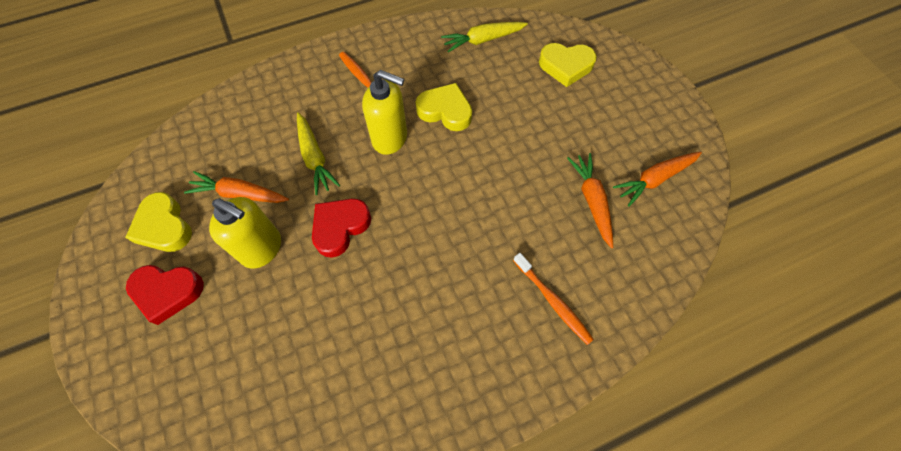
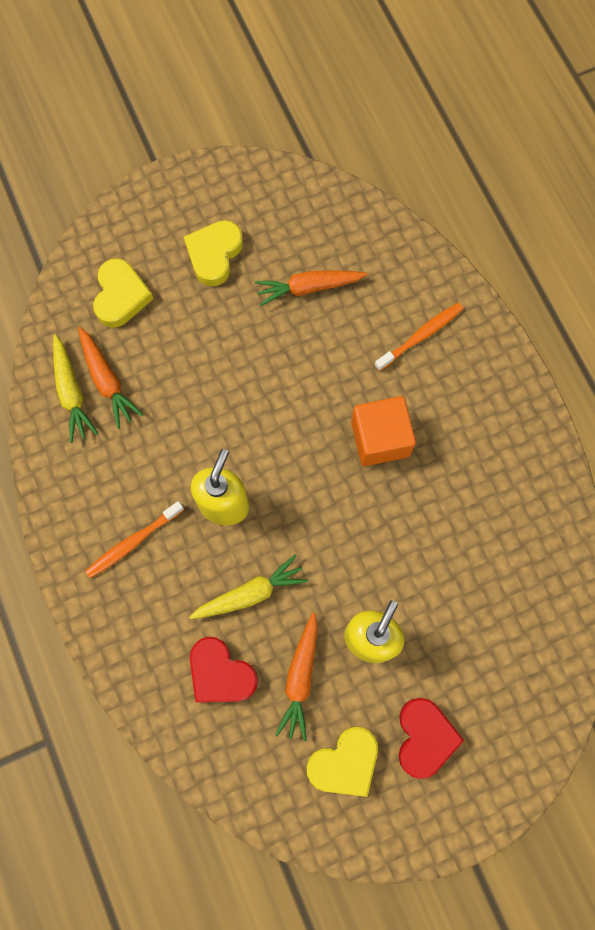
camera: 90 degrees left, 10 degrees up
red heart [312,199,371,258] -> red heart moved to [190,637,258,702]
yellow heart [416,83,472,131] -> yellow heart moved to [184,220,243,286]
orange carrot [613,152,702,207] -> orange carrot moved to [78,327,143,429]
none -> orange cube [351,396,416,466]

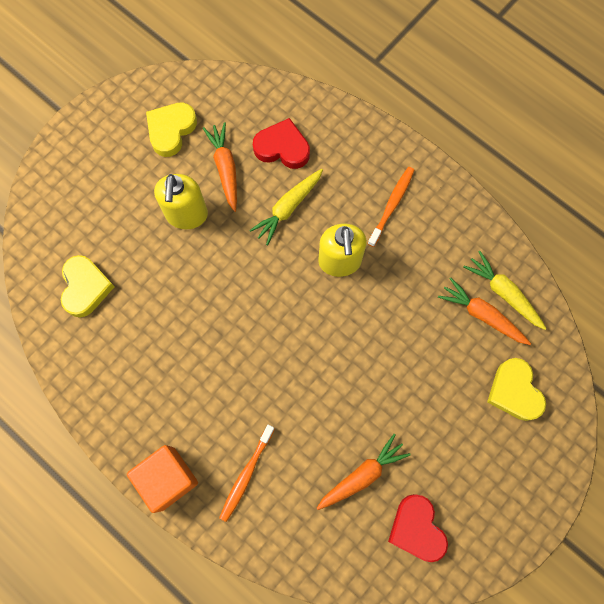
camera: 155 degrees right, 0 degrees up
yellow heart [184,220,243,286] -> yellow heart moved to [61,255,115,318]
orange cube [351,396,416,466] -> orange cube moved to [127,445,198,513]
red heart [399,698,464,779] -> red heart moved to [388,494,448,562]

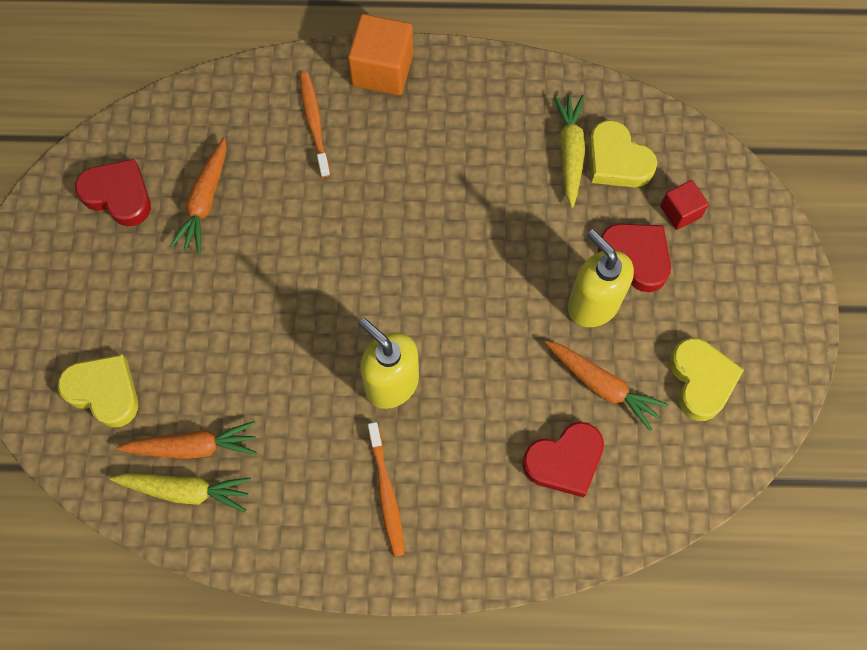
camera: 140 degrees right, 5 degrees down
yellow carrot [249,169,323,245] -> yellow carrot moved to [554,95,585,208]
none -> red heart [598,224,671,292]
none -> red cube [660,180,709,230]

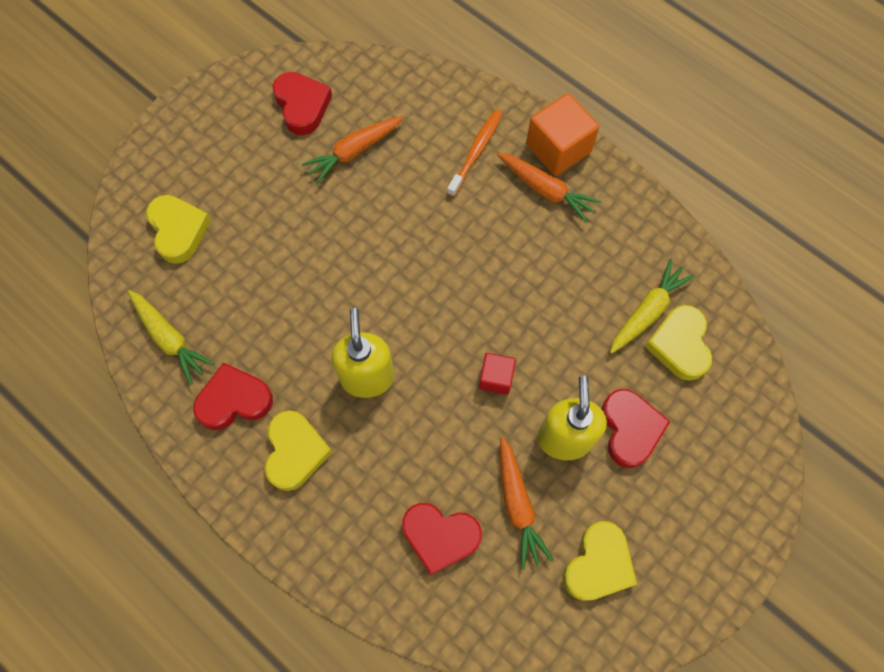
camera: 40 degrees right, 0 degrees up
orange carrot [117,421,257,459] -> orange carrot moved to [497,153,601,223]
orange toothbrush [368,422,405,557] -> yellow heart [265,410,333,491]
red cube [660,180,709,230] -> red cube moved to [479,353,516,395]
none -> red heart [193,363,273,430]

